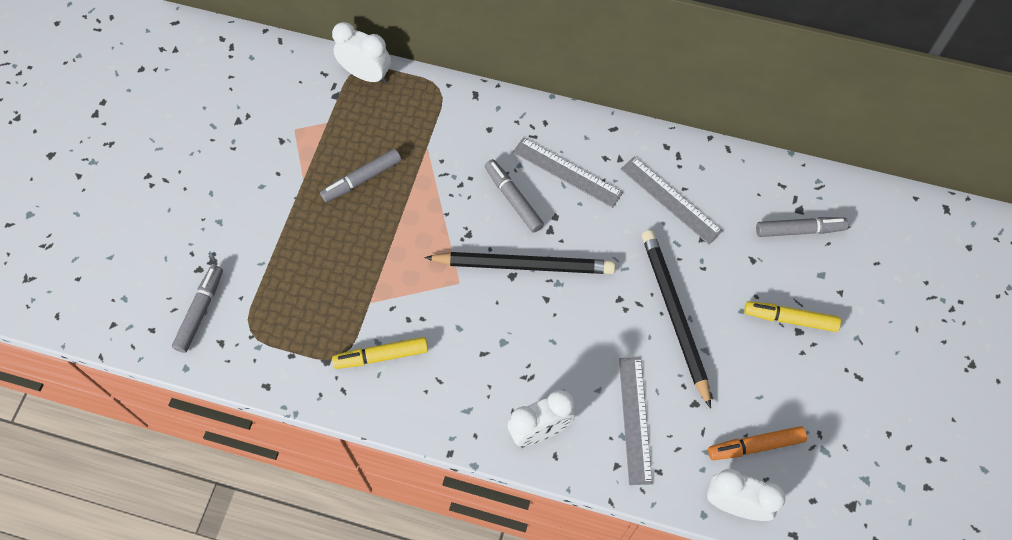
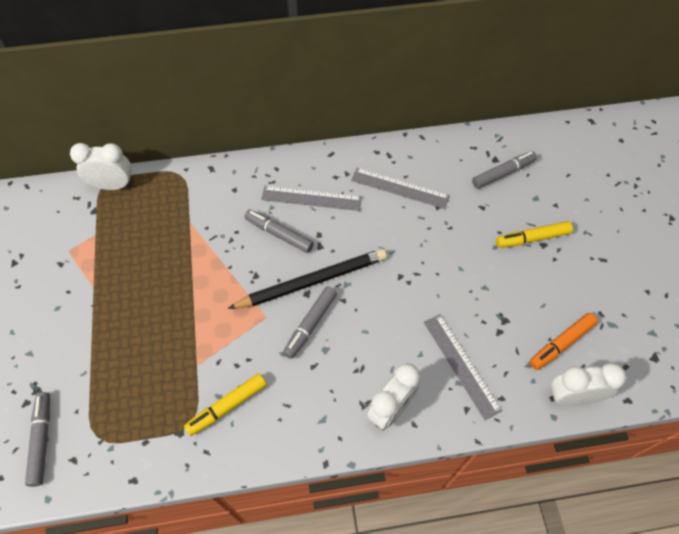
camera: 25 degrees left, 5 degrees down
grey marker [320,149,401,202] -> grey marker moved to [283,286,337,359]
black pencil [642,230,711,409] -> none

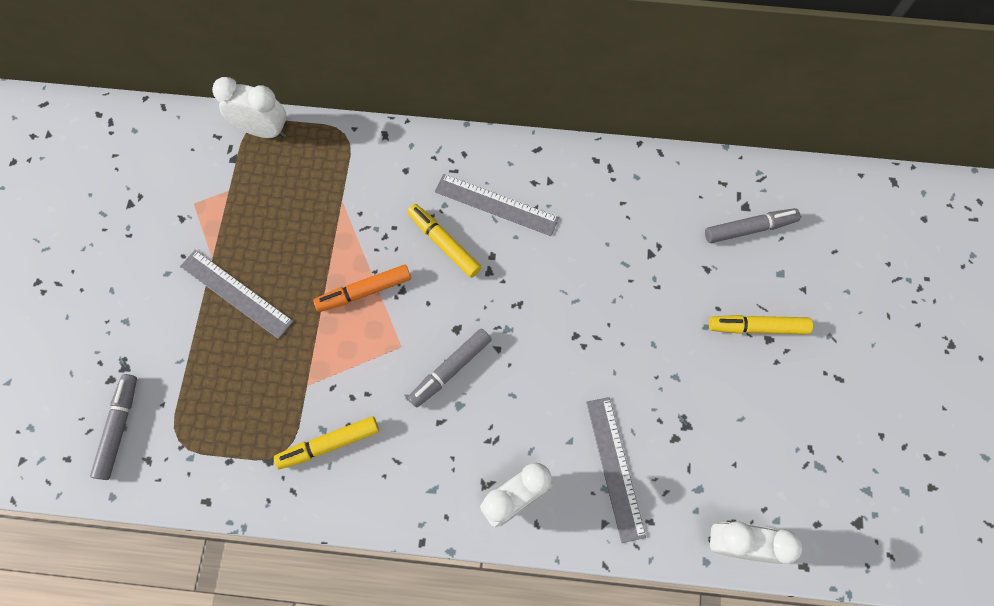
camera: 15 degrees right, 10 degrees up
black pencil [228,249,387,309] -> none
grey marker [244,210,314,253] -> yellow marker [407,204,482,278]
grey ruler [351,168,450,209] -> grey ruler moved to [180,250,293,339]
orange marker [530,313,598,370] -> orange marker moved to [313,264,411,312]

